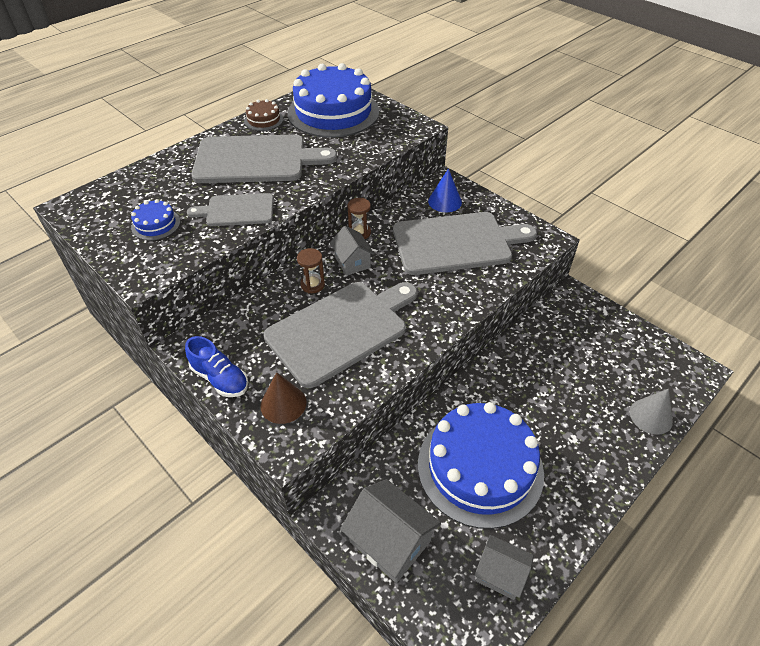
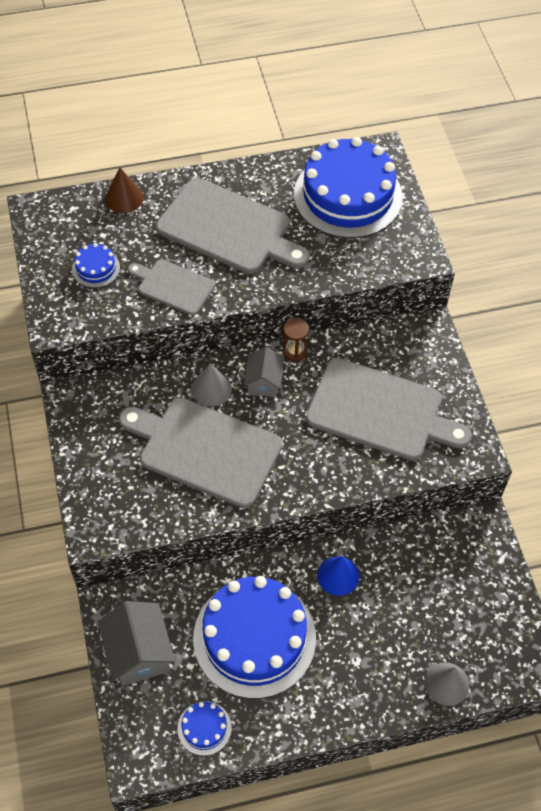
camera: 30 degrees right, 10 degrees up
blue shoe [185,336,248,397] -> none
brown cake [244,99,284,131] -> none
brown cone [260,372,306,424] -> brown cone moved to [105,167,144,213]
grey cutting board [263,282,417,388] -> grey cutting board turned 150 degrees counterclockwise [119,398,283,508]
brown hourglass [297,248,325,293] -> grey cone [191,364,232,407]
blue cone [428,168,462,212] -> blue cone moved to [317,556,360,596]
grey house [474,535,534,600] -> blue cake [178,701,232,756]

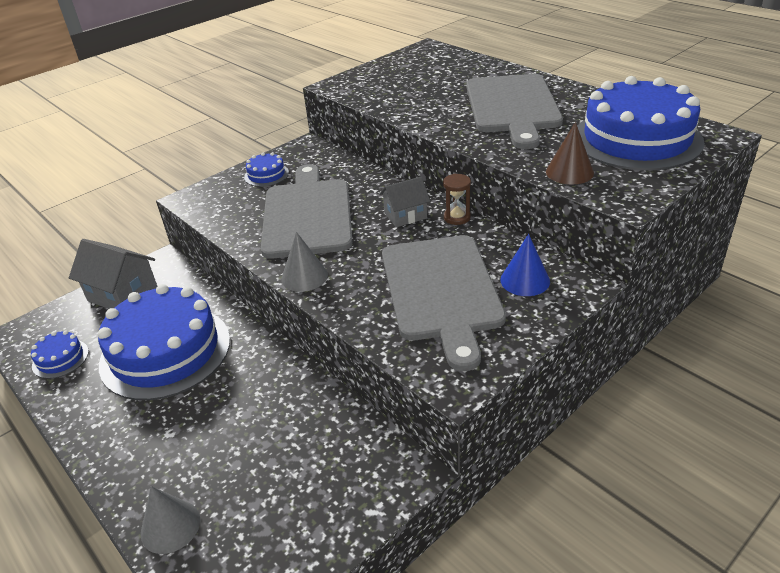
camera: 65 degrees right, 20 degrees down
blue cake [72,243,120,288] -> blue cake moved to [244,152,289,187]
grey house [98,601,175,686] -> grey house turned 75 degrees clockwise [69,239,157,309]
brown cone [105,167,144,213] -> brown cone moved to [546,122,594,185]
grey cutting board [128,259,215,315] -> none
grey cone [191,364,232,407] -> grey cone moved to [281,232,328,292]
blue cone [317,556,360,596] -> blue cone moved to [500,234,550,296]

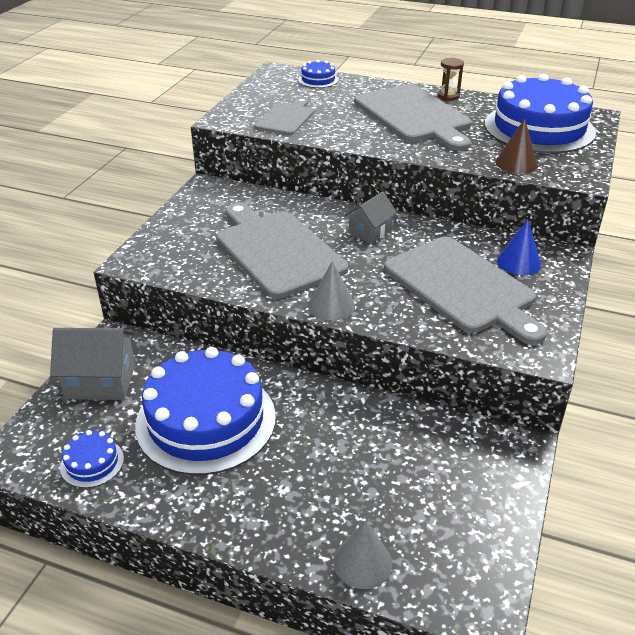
camera: 30 degrees left, 0 degrees up
blue cake [244,152,289,187] -> blue cake moved to [298,60,339,88]
brown hourglass [443,174,471,225] -> brown hourglass moved to [438,58,464,101]
none -> grey cutting board [254,98,315,135]

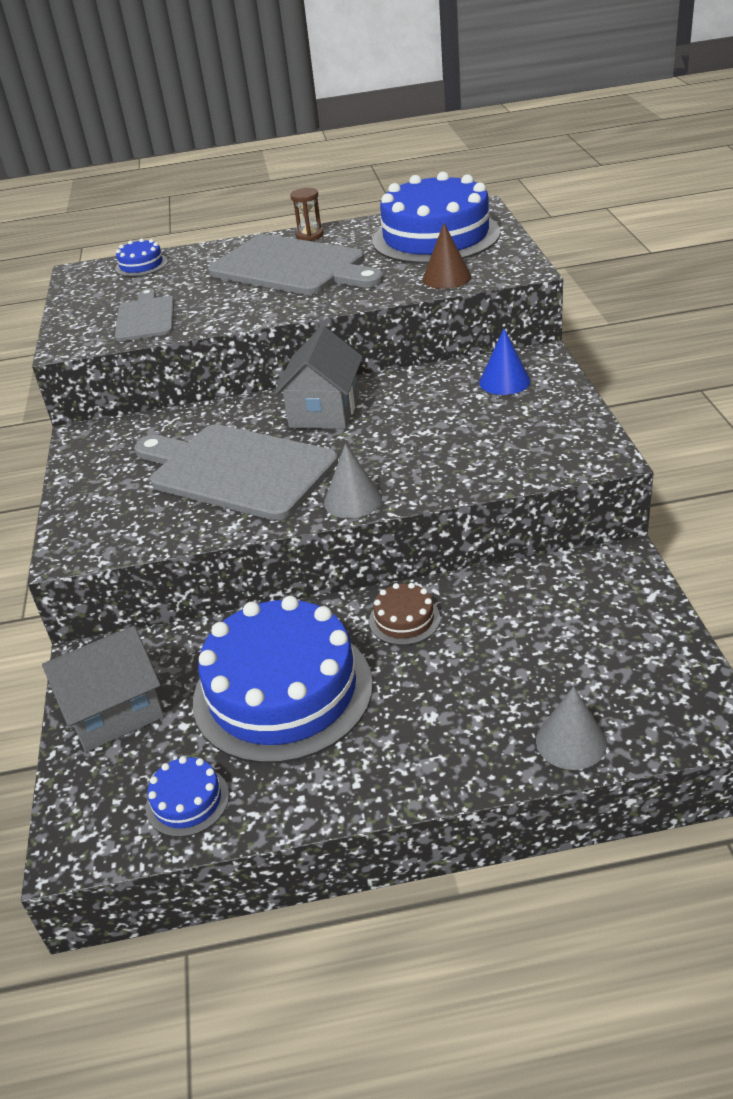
camera: 25 degrees left, 0 degrees up
grey house [345,191,397,244] -> grey house [274,326,363,429], size x1.58
grey cutting board [384,237,547,345] -> none
none -> brown cake [369,583,440,645]

